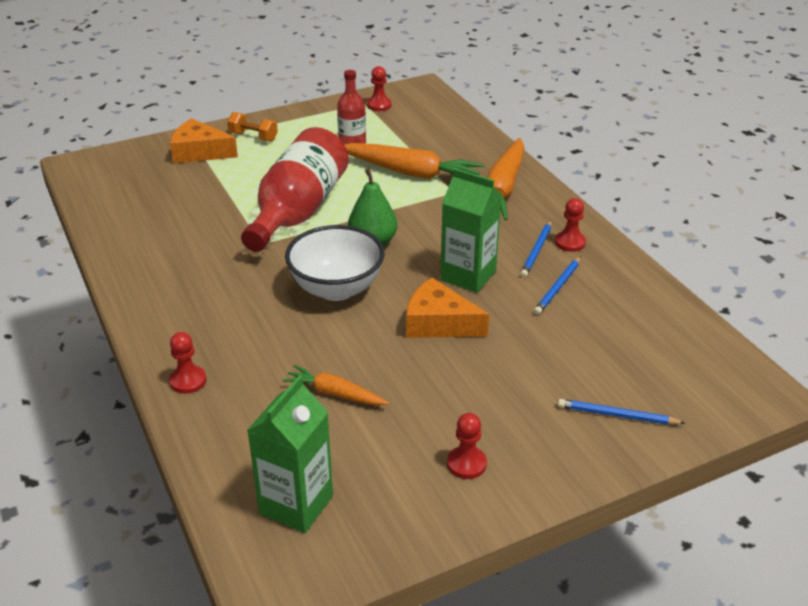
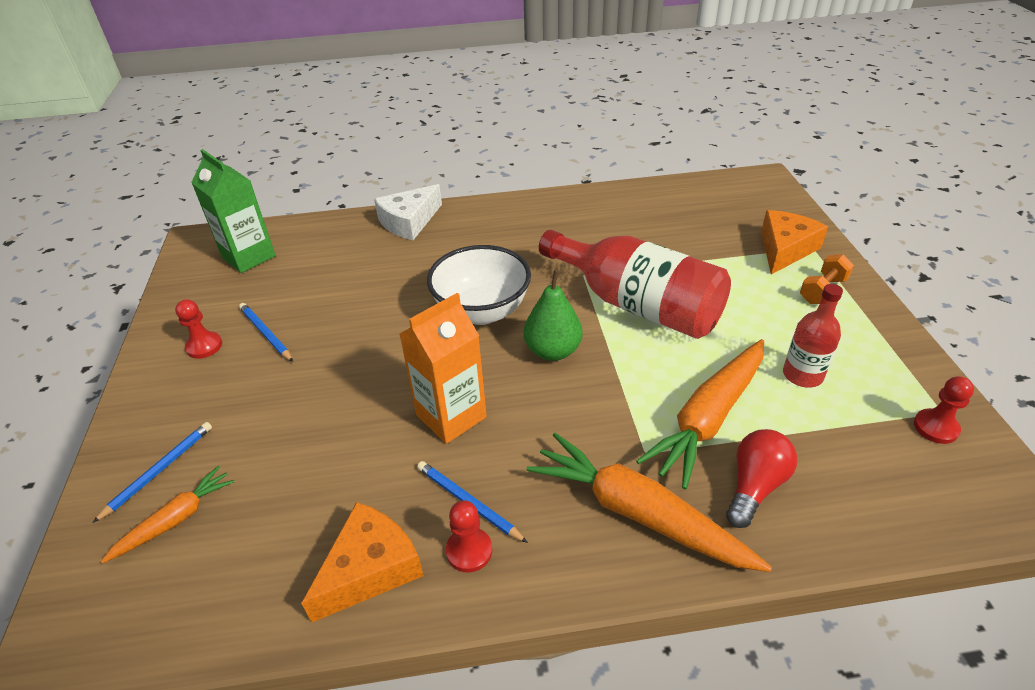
camera: 110 degrees right, 5 degrees up
red pawn [169,332,207,394] -> white cheese [374,184,442,240]
orange carrot [283,365,389,405] -> orange carrot moved to [100,466,234,564]
orange cheese [406,278,489,338] -> orange cheese moved to [301,502,424,622]
green carton [440,168,502,293] -> orange carton [400,293,487,444]
blue pencil [534,256,581,315] -> blue pencil moved to [239,303,293,362]
none -> red light bulb [726,429,797,528]

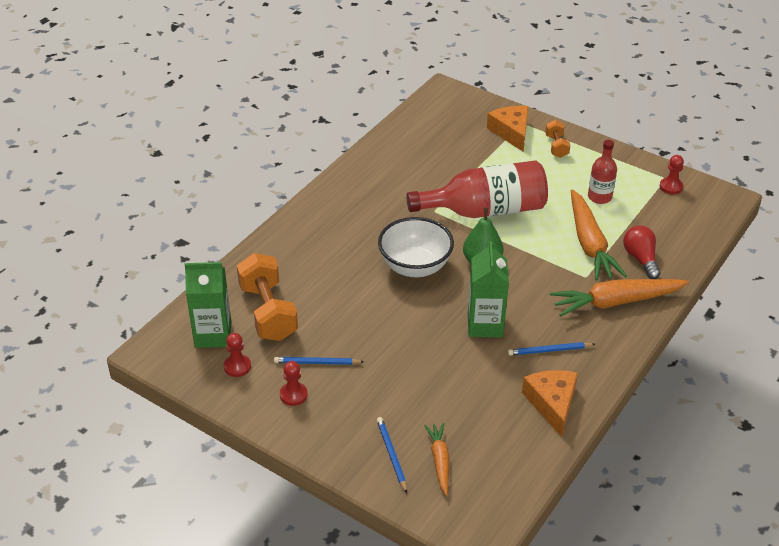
camera: 50 degrees left, 0 degrees up
white cheese [374,184,442,240] -> none
orange carton [400,293,487,444] -> green carton [468,242,509,338]
red pawn [446,500,492,573] -> red pawn moved to [224,333,251,377]
none -> orange dumbbell [237,253,298,341]

